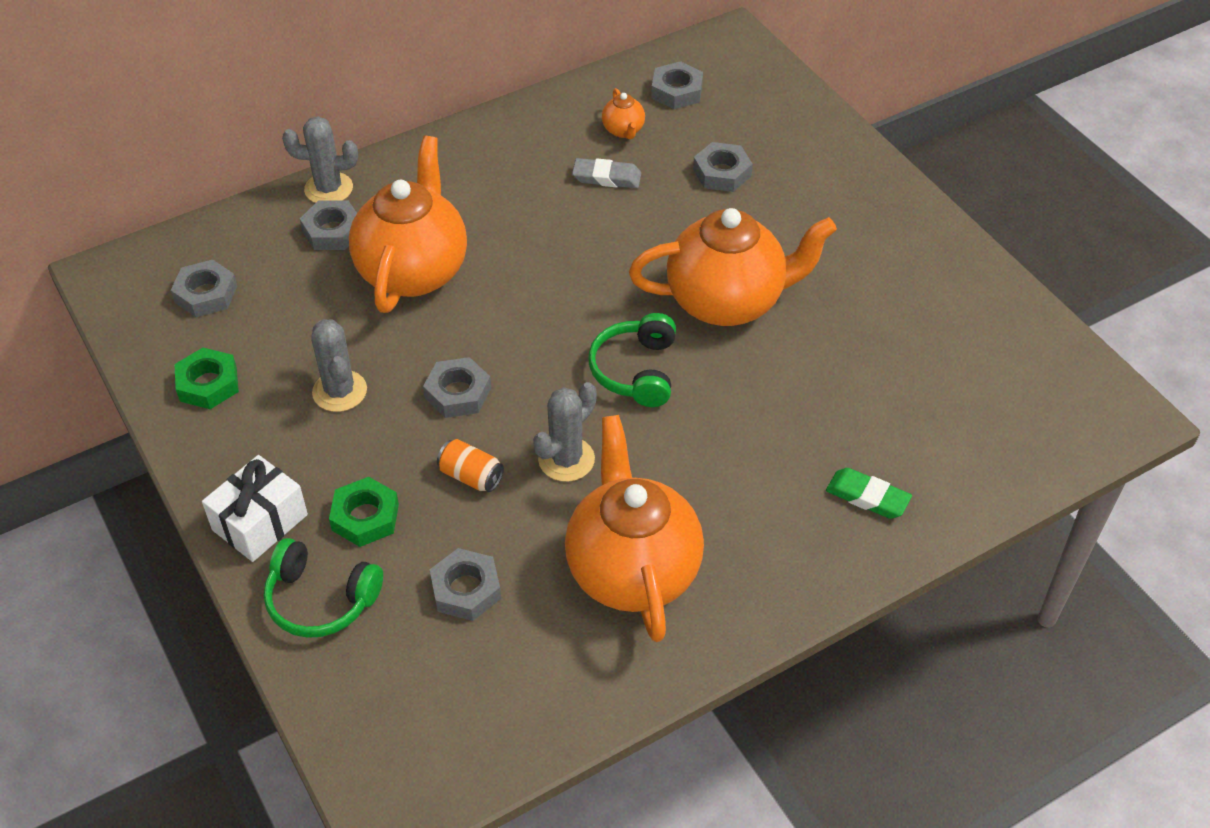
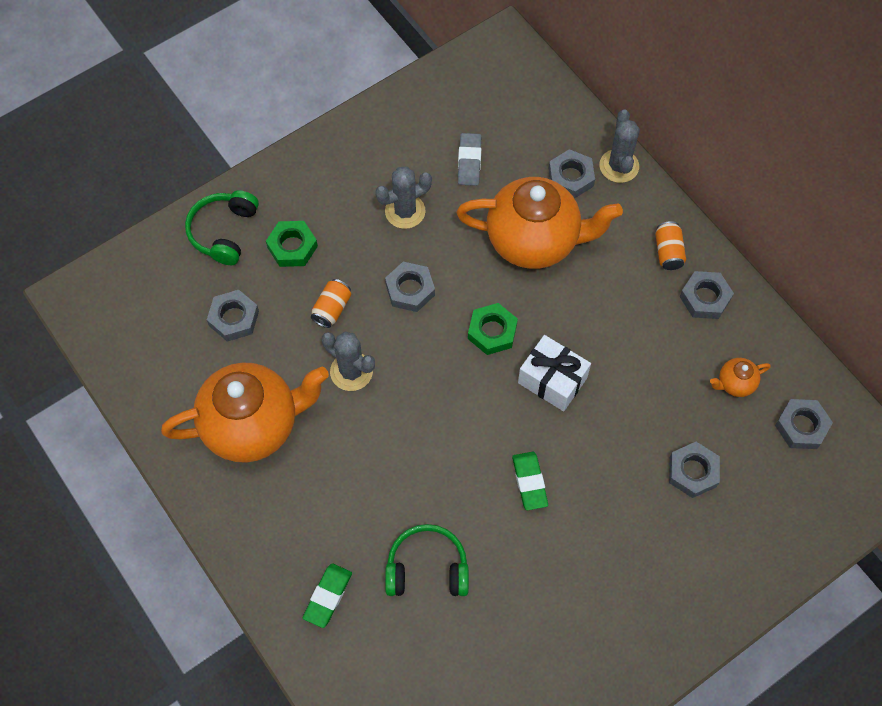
camera: 85 degrees right, 15 degrees up
grey nut [171,260,237,317] -> grey nut moved to [680,271,734,319]
green nut [174,348,239,409] -> green nut moved to [468,303,518,355]
white gift [202,455,308,562] -> white gift moved to [518,335,591,411]
grey eraser [572,158,641,188] -> grey eraser moved to [458,133,481,186]
green headphones [588,313,676,407] -> green headphones moved to [385,524,469,596]
orange teapot [629,208,837,326] -> green eraser [512,452,548,510]
none -> orange can [655,221,686,270]

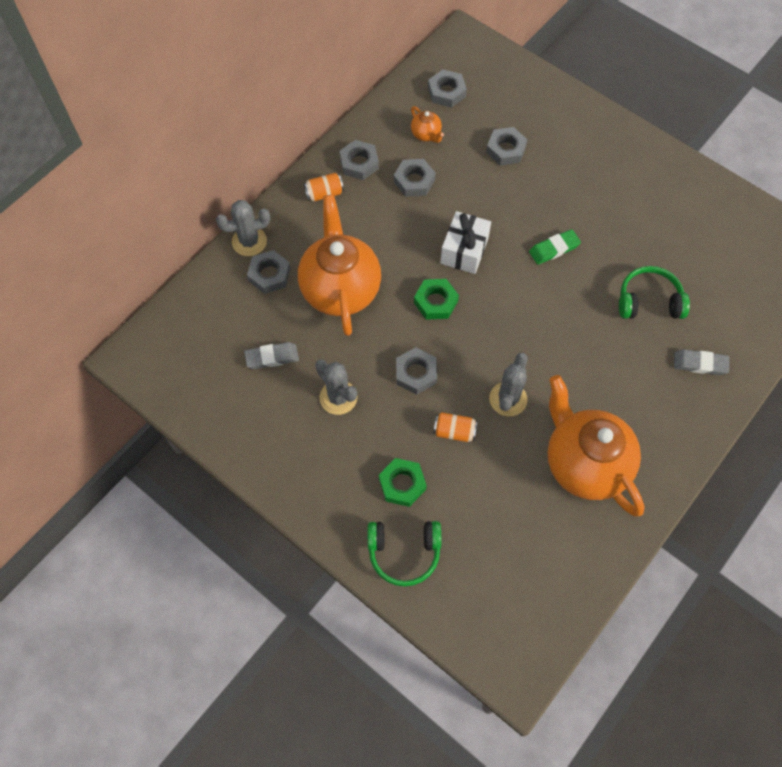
camera: 105 degrees left, 0 degrees up
grey nut [207,290,259,342] -> grey nut moved to [394,159,436,197]
green eraser [303,563,352,628] -> grey eraser [674,349,729,375]
green headphones [385,524,469,596] -> green headphones turned 105 degrees clockwise [619,266,690,319]

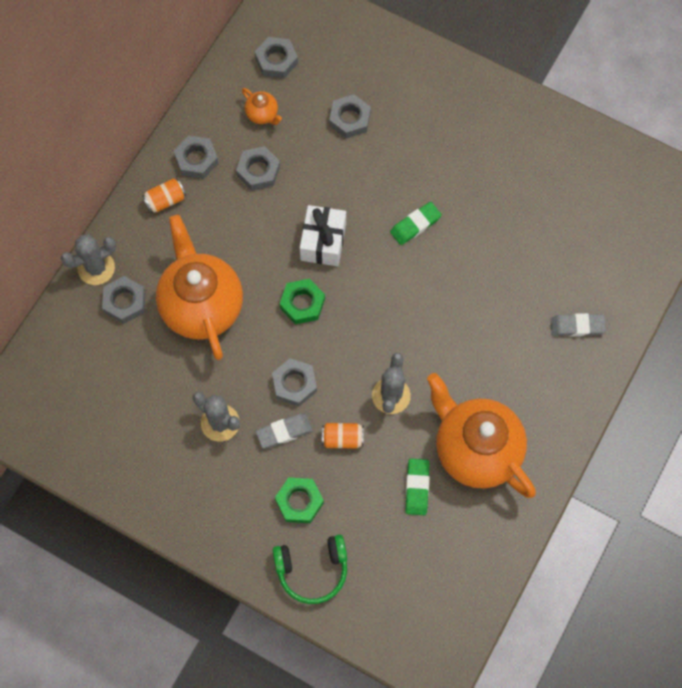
camera: 10 degrees left, 5 degrees up
grey eraser [244,342,299,369] -> grey eraser moved to [256,413,313,449]
green headphones [619,266,690,319] -> none
none -> green eraser [406,459,429,515]

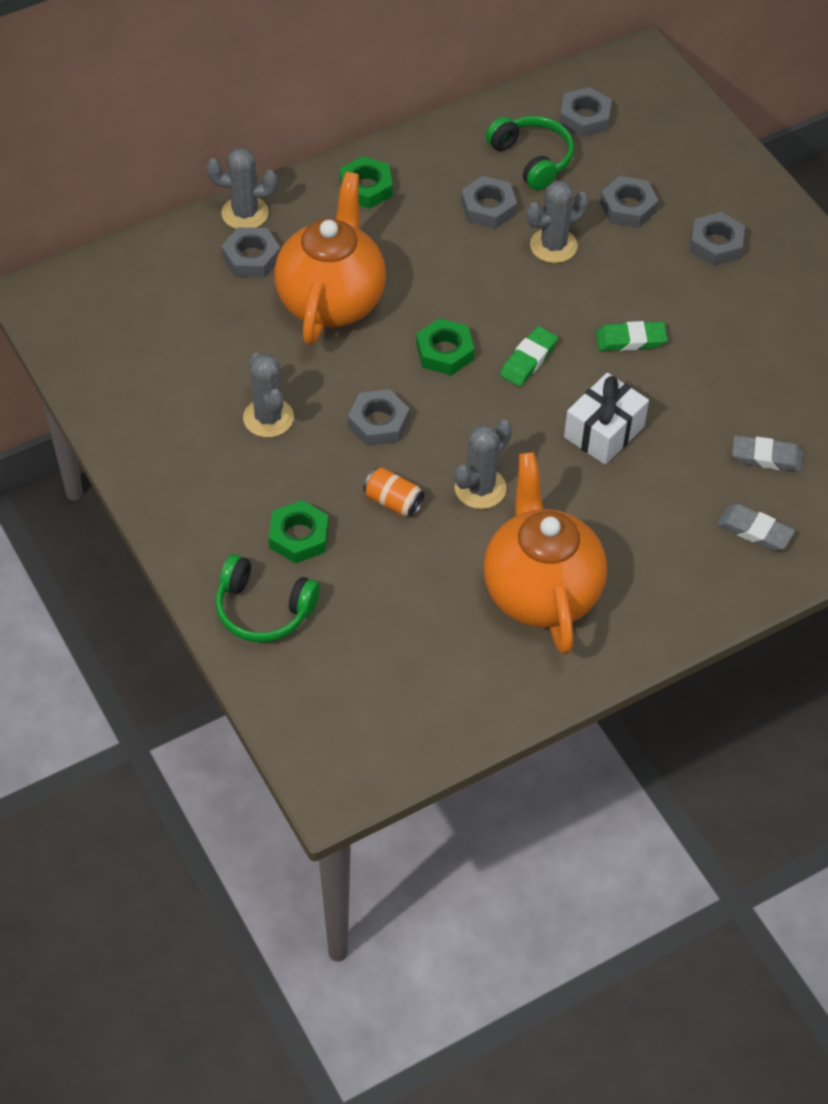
camera: 30 degrees right, 15 degrees down
orange can [142,179,186,213] -> green nut [340,156,393,209]
grey nut [174,135,219,179] -> grey nut moved to [690,212,745,266]
orange teapot [242,88,282,125] -> green headphones [486,116,574,190]
grey eraser [256,413,313,449] -> grey eraser moved to [732,435,803,472]
white gift [300,205,346,266] -> white gift moved to [564,373,649,465]
green eraser [406,459,429,515] -> green eraser moved to [500,326,558,387]
none -> grey cactus [527,180,589,263]

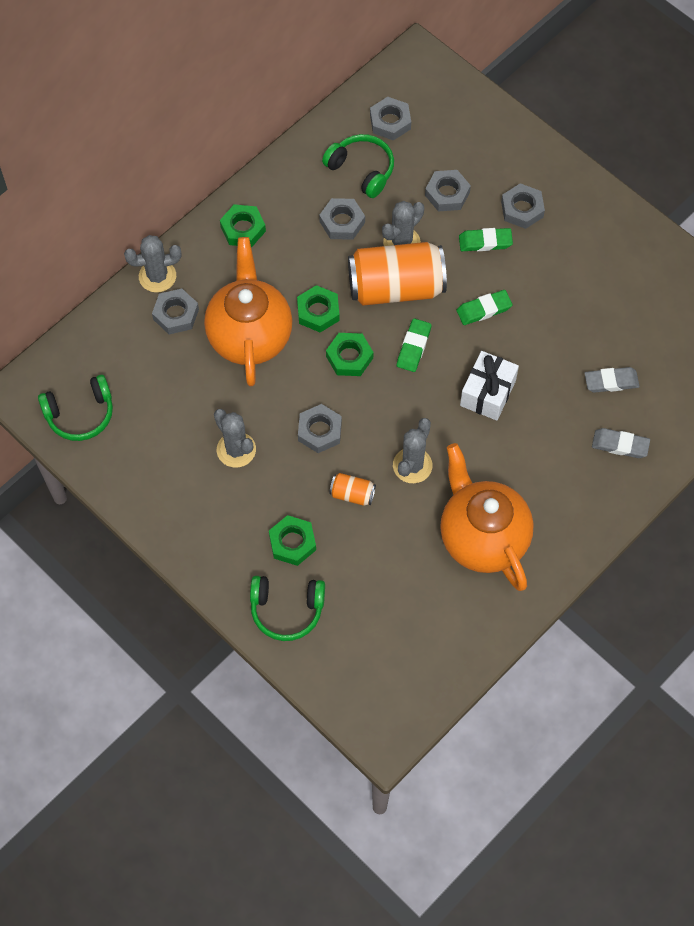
camera: 15 degrees left, 10 degrees up
none -> green headphones [38,375,113,441]
none -> green nut [297,285,340,332]
none -> orange can [348,242,447,306]
none -> green eraser [459,228,513,251]

